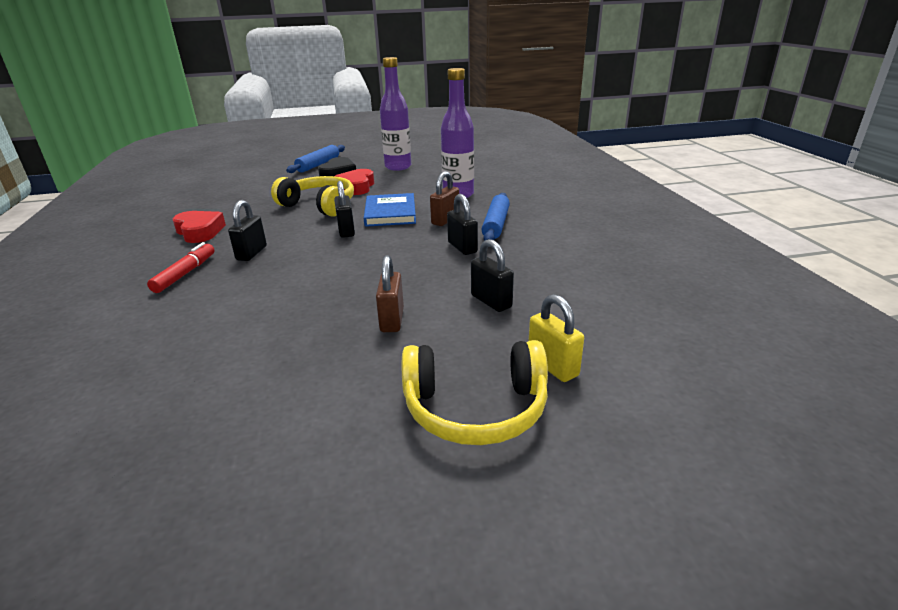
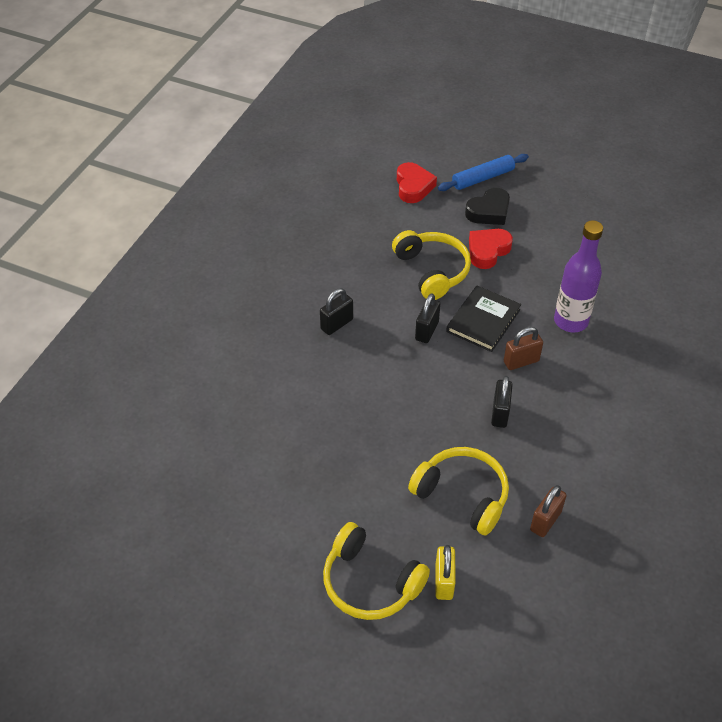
camera: 35 degrees right, 20 degrees up
red marker [147,242,214,293] -> none
red heart [173,211,226,243] -> red heart moved to [397,162,437,203]
blue book [364,193,416,227] -> black book [446,286,521,352]
brown padlock [376,255,404,332] -> brown padlock moved to [530,485,567,537]
purple bottle [380,57,411,171] -> none
black padlock [471,239,514,312] -> yellow headphones [408,447,509,535]
blue rolling pin [481,193,510,241] -> none

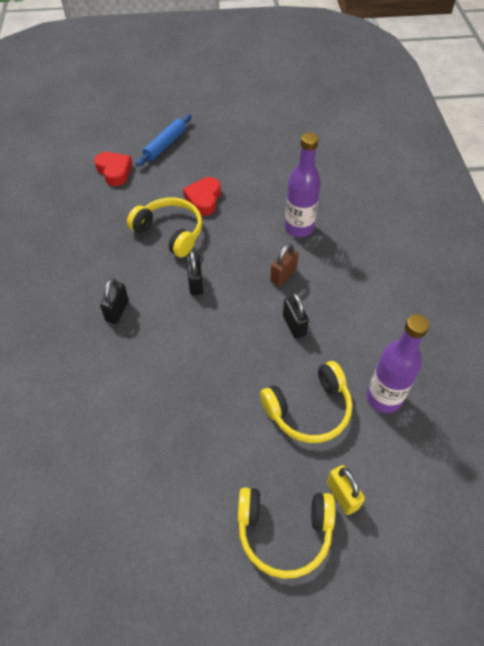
camera: 30 degrees left, 5 degrees up
yellow headphones [408,447,509,535] -> yellow headphones turned 150 degrees clockwise [260,361,353,443]
black book [446,286,521,352] -> none
black heart [465,188,510,225] -> none
brown padlock [530,485,567,537] -> purple bottle [367,314,429,413]

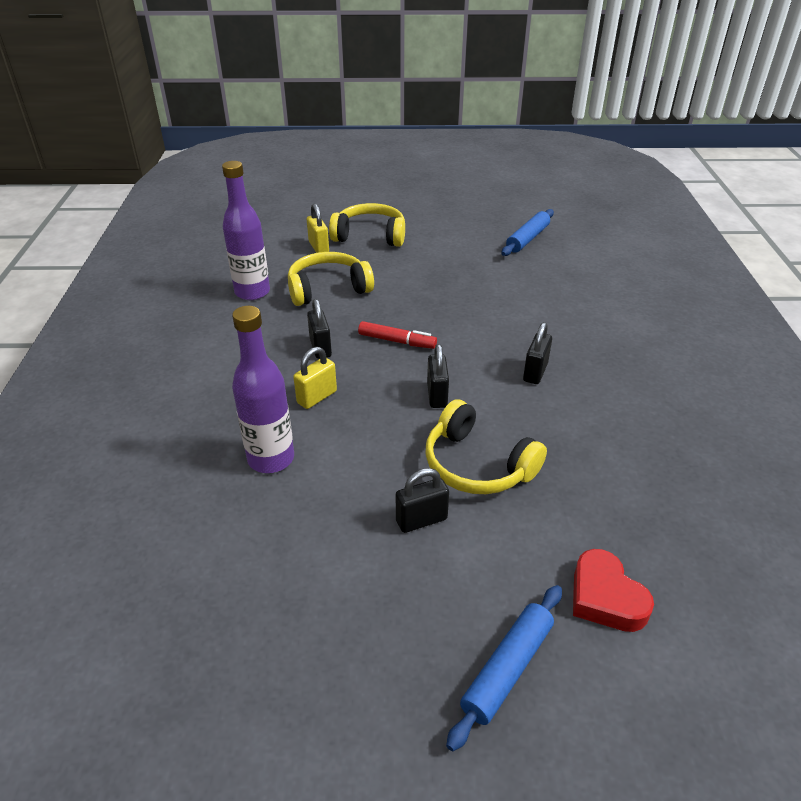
camera: 175 degrees left, 15 degrees down
red heart [183,177,221,216] -> black padlock [396,468,449,533]
brown padlock [270,243,299,287] -> yellow padlock [293,347,337,409]
none -> red marker [358,321,437,349]
none -> blue rolling pin [502,209,554,256]

